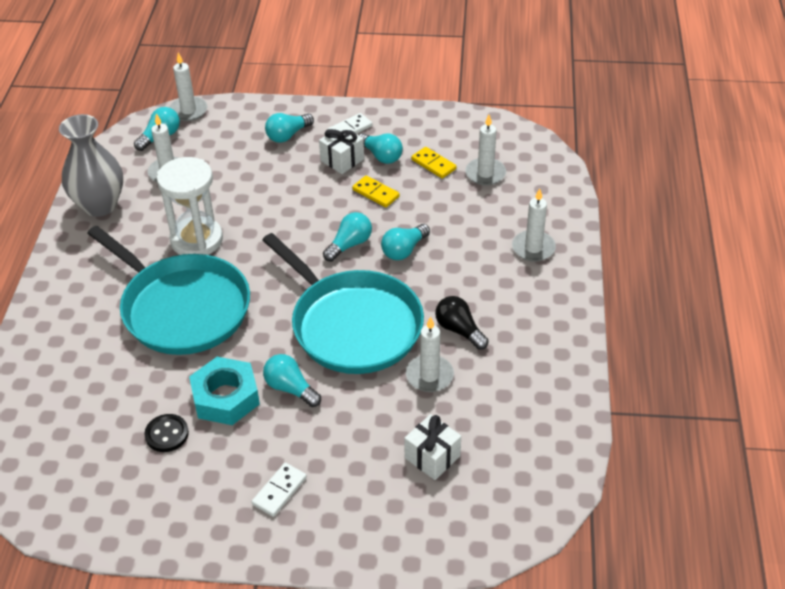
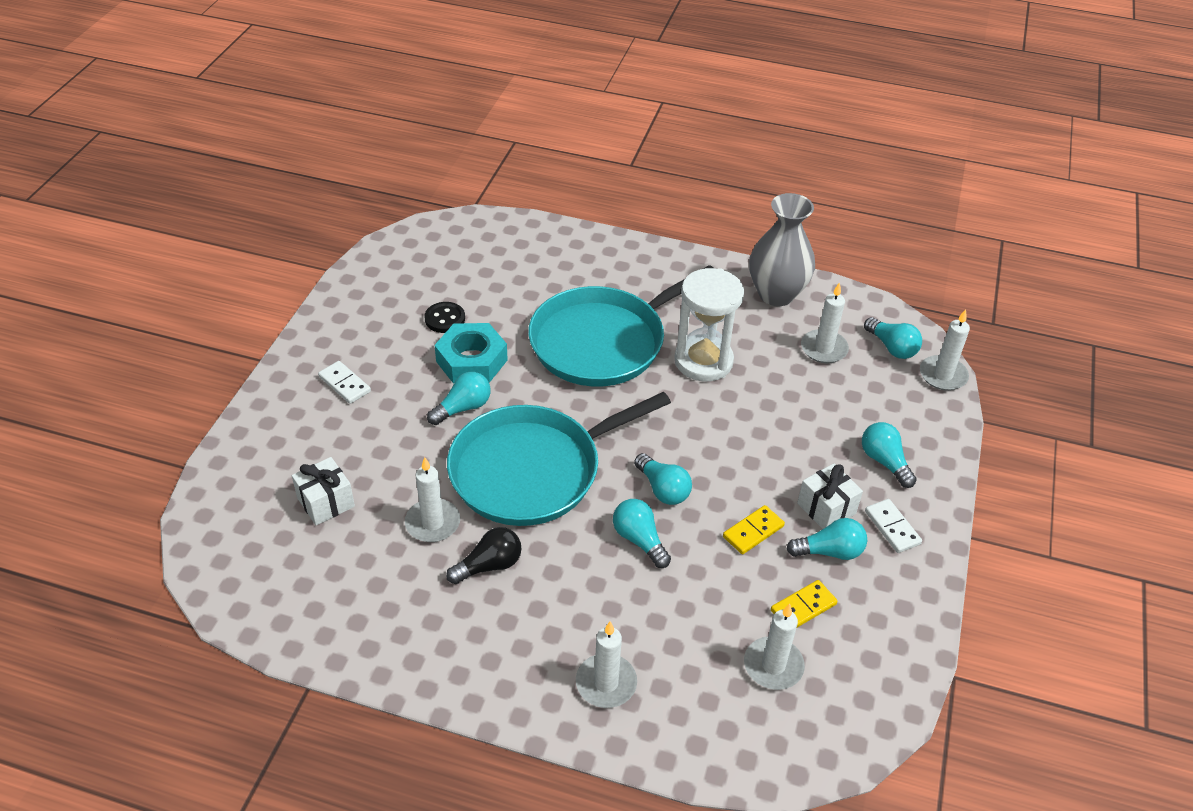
camera: 100 degrees right, 0 degrees up
turquoise light bulb [359,133,403,164] -> turquoise light bulb turned 150 degrees counterclockwise [787,518,867,560]

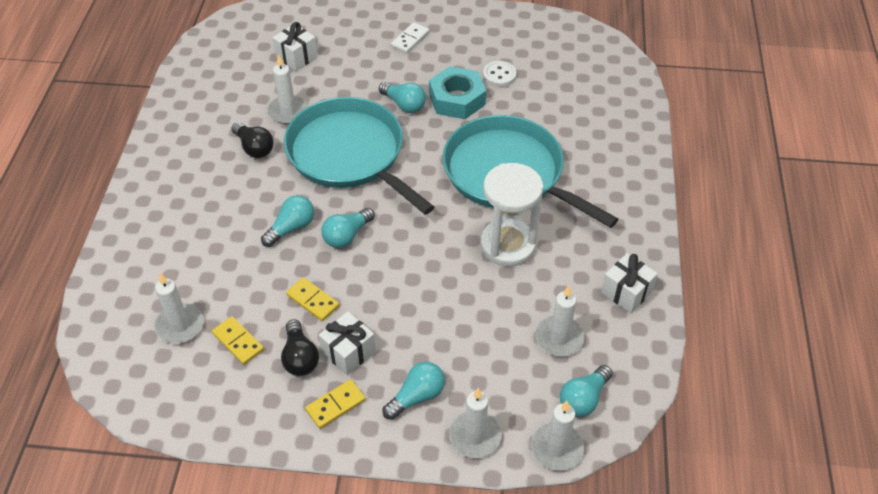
camera: 80 degrees right, 5 degrees up
black button [424,302,465,333] -> white button [483,61,517,87]
white candle [576,622,637,708] -> white candle moved to [449,388,502,458]
grey vase [749,193,815,306] -> white gift [601,253,658,313]
turquoise light bulb [787,518,867,560] -> black light bulb [281,319,319,376]
white domino [865,499,922,553] -> yellow domino [305,379,366,429]

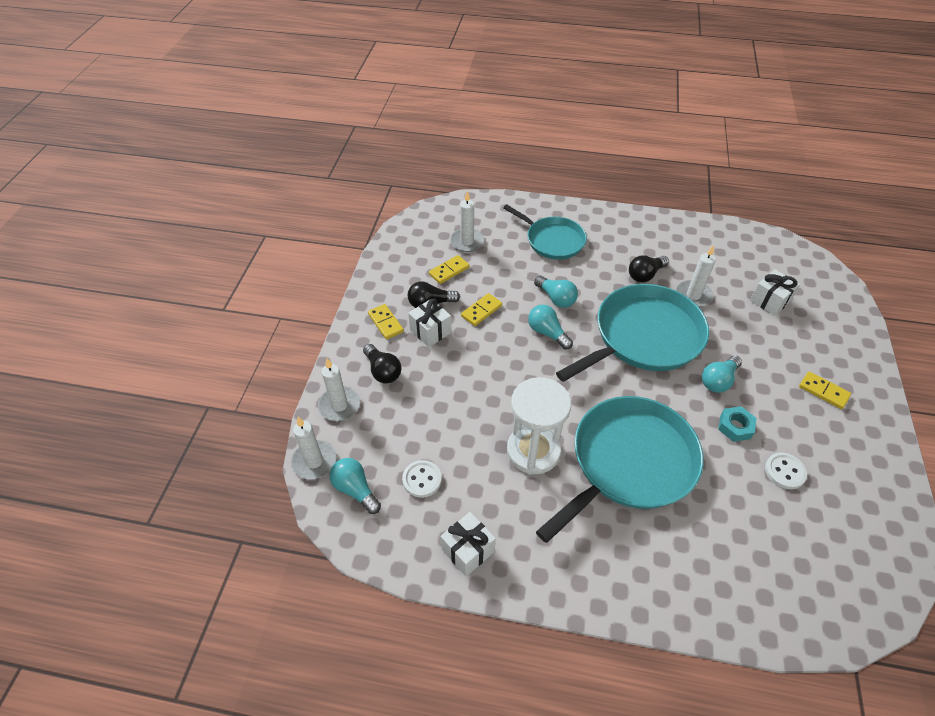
camera: 95 degrees right, 0 degrees up
turquoise light bulb [383,362,445,420] -> black light bulb [363,344,402,383]
white domino [391,22,429,54] -> yellow domino [799,371,851,409]
turquoise nut [429,66,486,119] -> turquoise nut [718,406,757,442], size x0.58
white candle [535,286,584,356] -> white button [402,460,442,498]
none -> turquoise pan [503,204,587,260]

